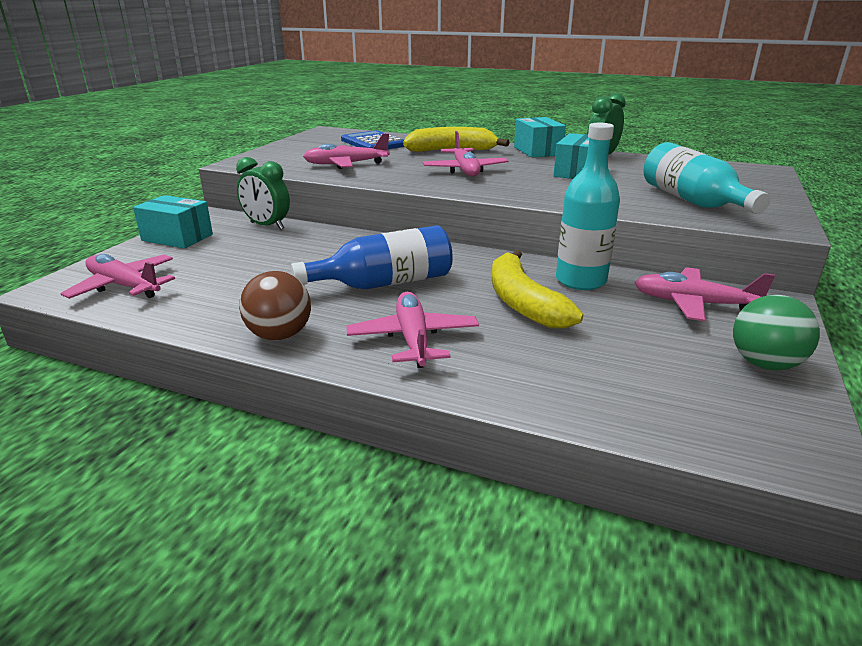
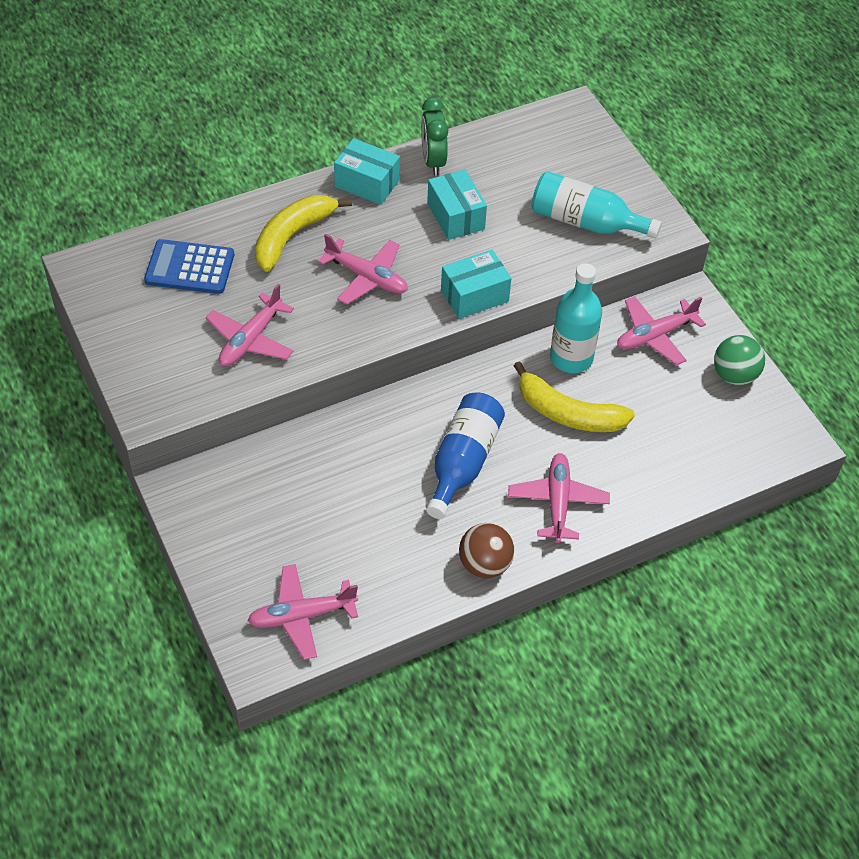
camera: 50 degrees left, 25 degrees up
turquoise box [133,195,213,248] -> turquoise box moved to [441,250,511,319]
green clock [236,157,290,230] -> none
pink plane [346,292,479,368] -> pink plane turned 60 degrees clockwise [508,453,610,543]

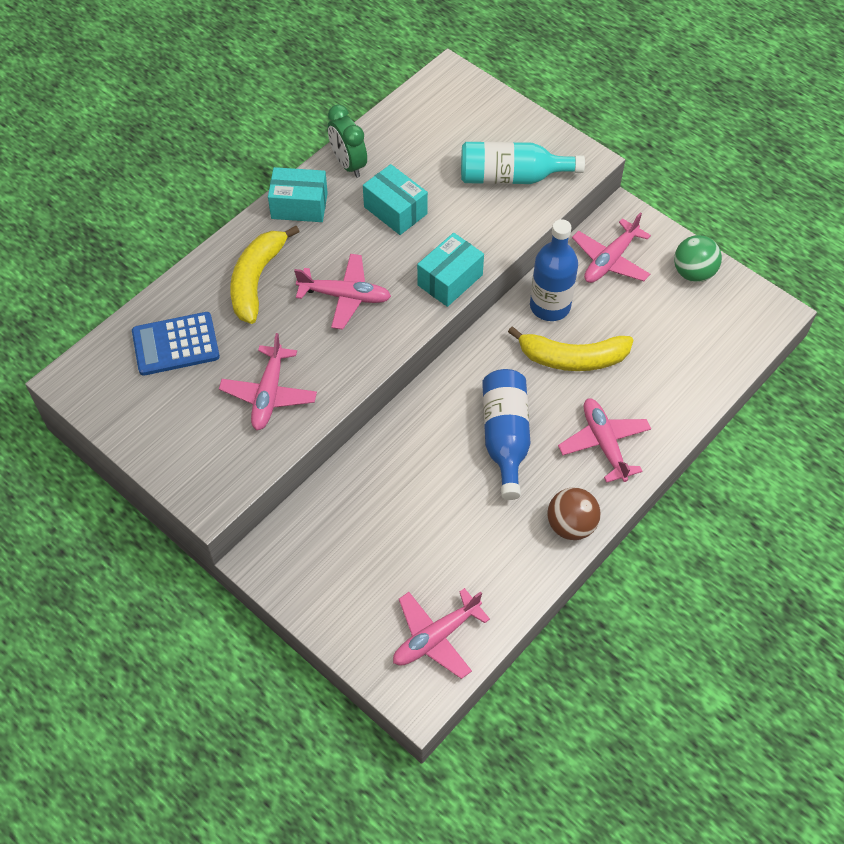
camera: 20 degrees left, 5 degrees up
turquoise bottle [550,263,602,373] -> blue bottle [530,219,578,321]

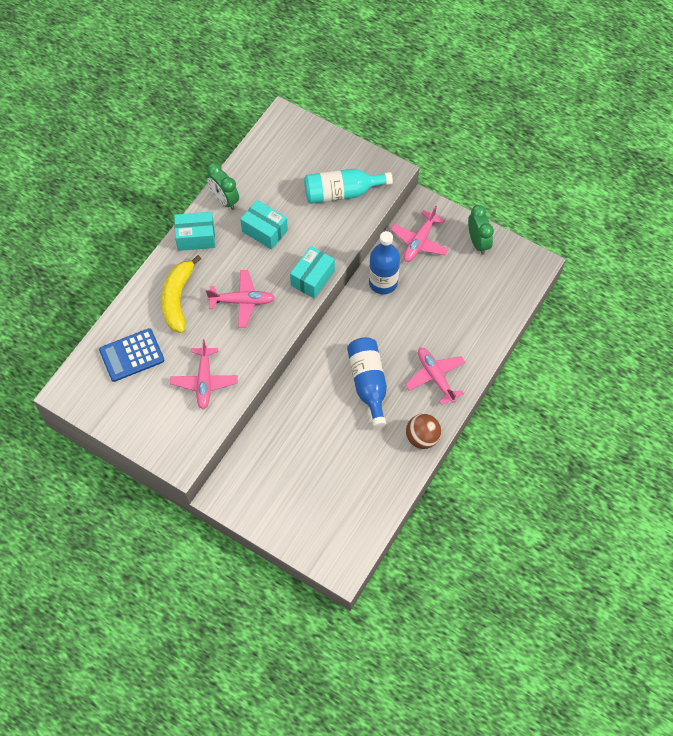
camera: 10 degrees left, 5 degrees up
pink plane [393,588,490,679] -> none
yellow banana [508,326,633,371] -> none
green ball [674,235,722,282] -> green clock [468,205,494,255]

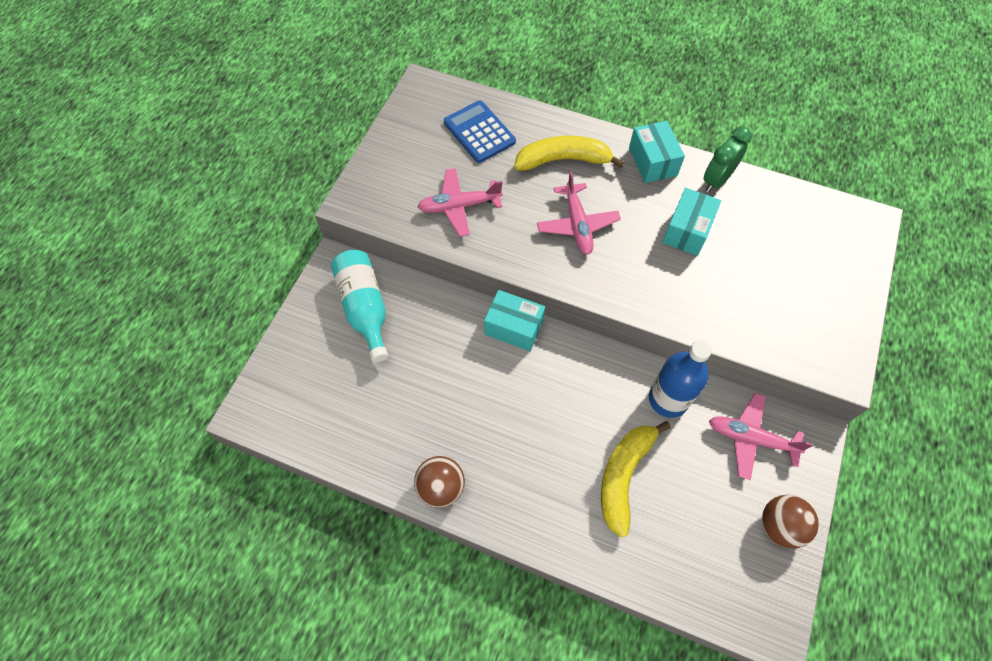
camera: 80 degrees right, 0 degrees up
turquoise box [290,246,335,299] -> turquoise box moved to [484,290,545,351]
turquoise bottle [304,169,393,204] -> turquoise bottle moved to [331,250,388,362]
blue bottle [347,337,387,428] -> none
pink plane [405,348,466,405] -> none
green clock [468,205,494,255] -> brown ball [762,495,819,548]
none -> yellow banana [601,421,671,538]

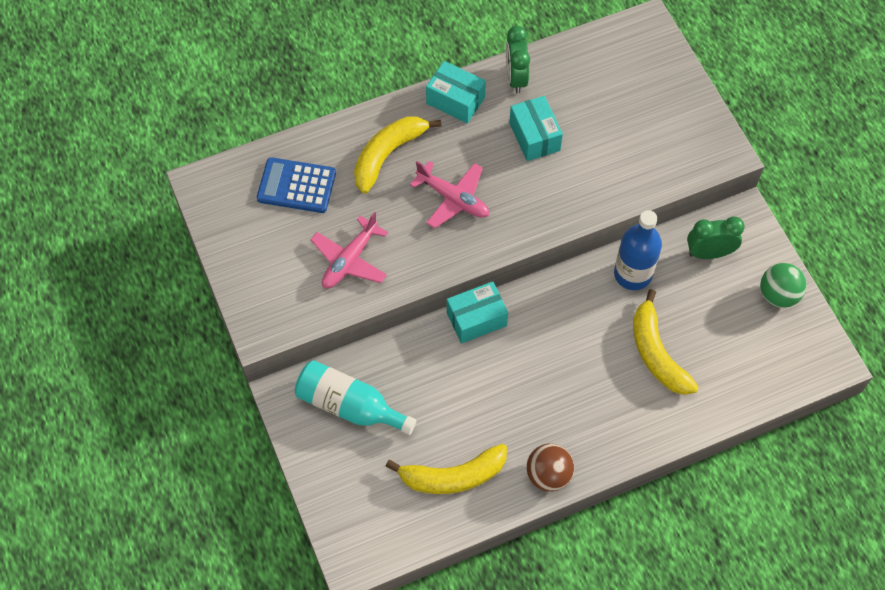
camera: 45 degrees left, 0 degrees up
pink plane [709,393,813,480] -> green clock [687,216,745,259]
brown ball [762,495,819,548] -> green ball [760,263,807,308]
none -> yellow banana [386,444,507,494]

